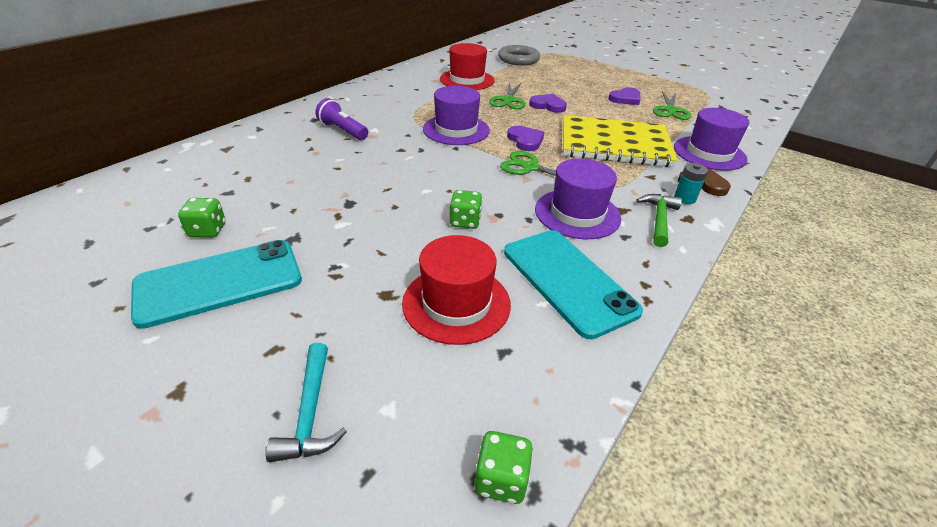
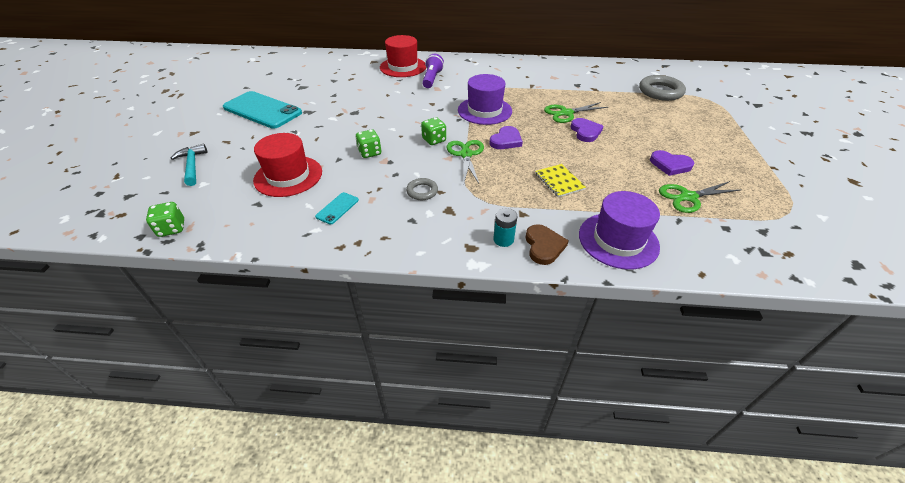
camera: 60 degrees right, 5 degrees up
green dice [178,198,226,238] -> green dice moved to [421,117,446,145]
turquoise hammer [265,343,347,462] -> turquoise hammer turned 105 degrees clockwise [171,144,207,186]
red hat [440,43,495,90] -> red hat moved to [380,35,426,77]
turquoise phone [504,230,643,339] -> turquoise phone [315,192,359,224], size x0.43
purple hat [535,159,621,239] -> grey ring [406,178,438,200]
yellow notebook [563,115,678,167] -> yellow notebook [535,164,586,197], size x0.41
green hammer [636,194,682,247] -> none

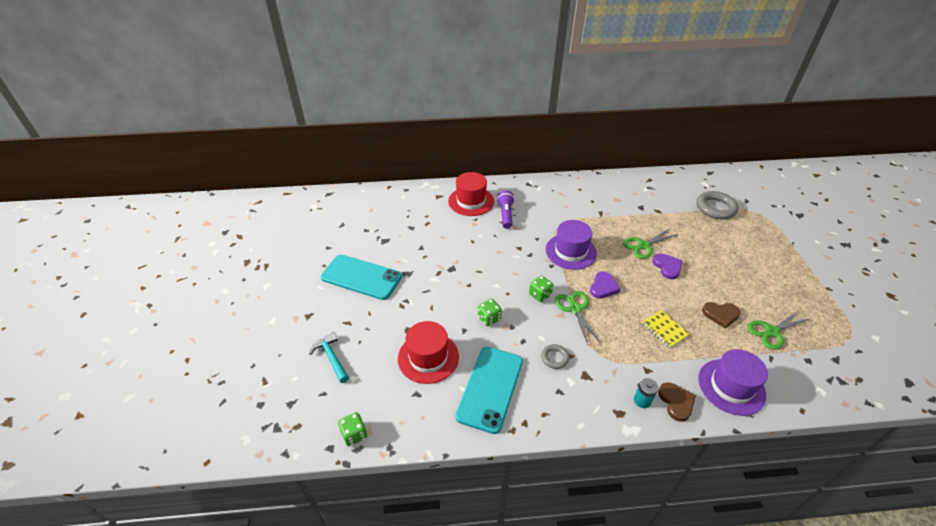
camera: 10 degrees left, 0 degrees up
turquoise phone [315,192,359,224] -> turquoise phone [455,347,523,434], size x2.32
purple heart [650,150,694,176] -> none
none -> brown heart [702,302,741,329]

